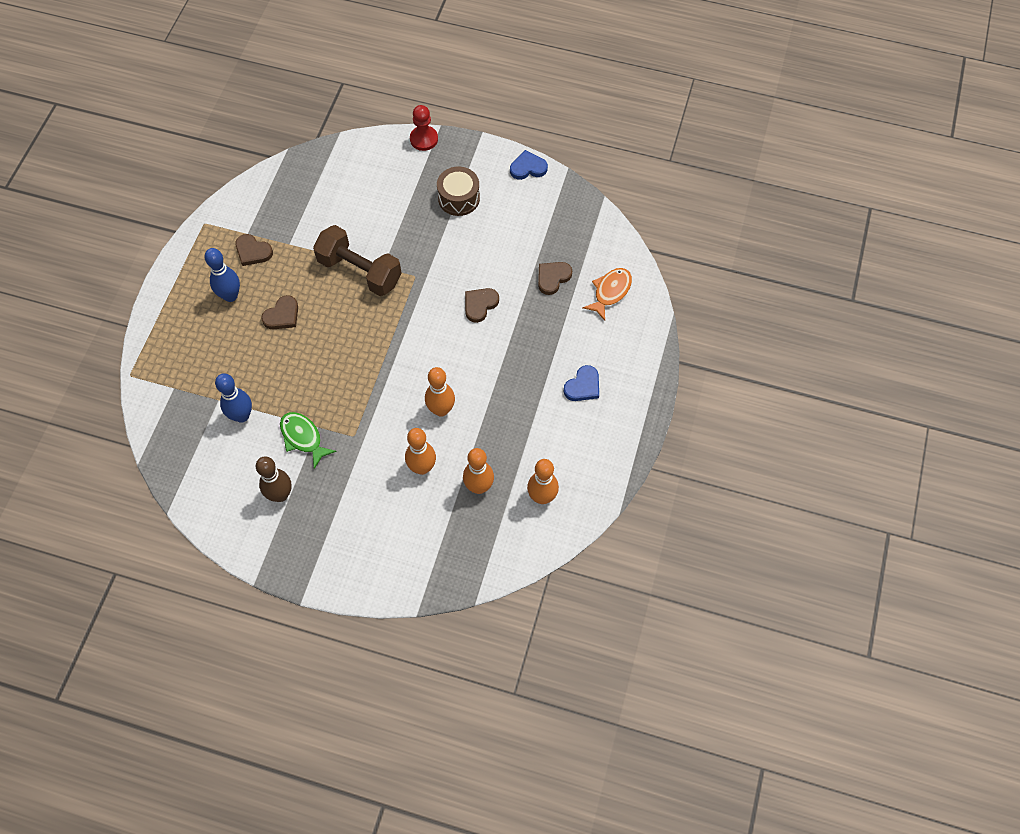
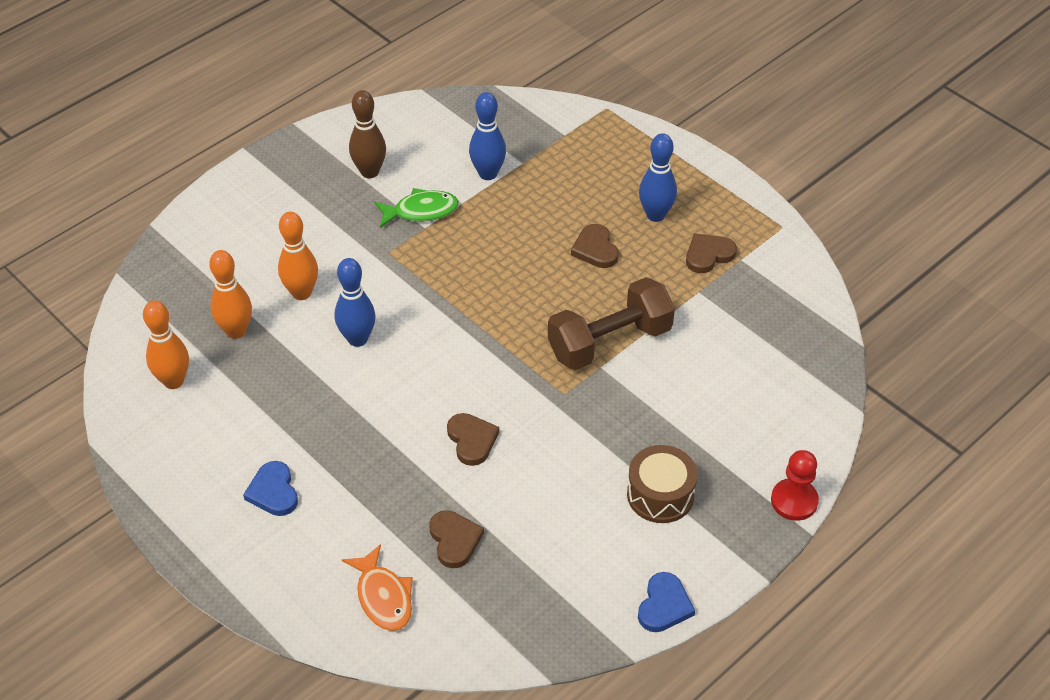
camera: 120 degrees right, 15 degrees down
orange bowling pin [425,367,455,417] -> blue bowling pin [335,258,376,347]

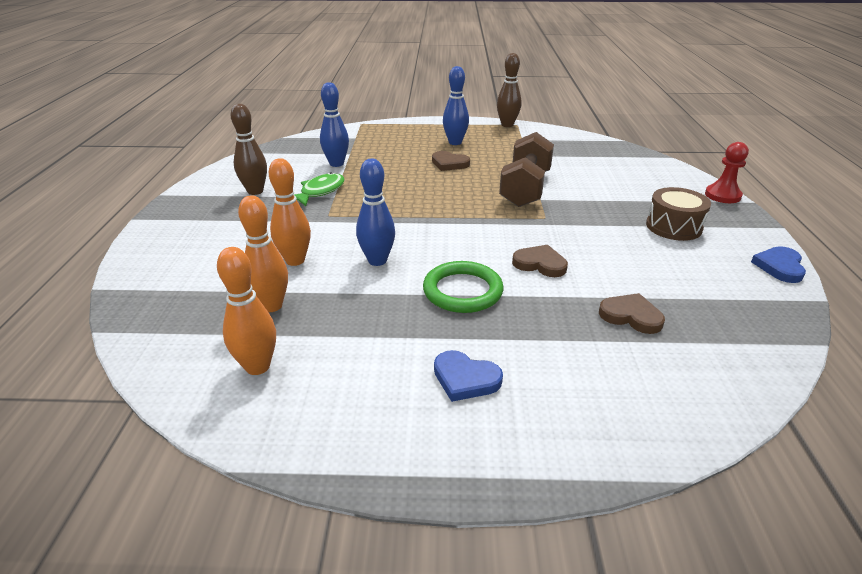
camera: 45 degrees left, 15 degrees down
orange fish [342,544,413,631] -> none
blue heart [638,572,695,632] -> blue heart turned 135 degrees counterclockwise [751,246,806,283]
brown heart [686,233,737,273] -> none
none -> green ring [423,261,503,313]
none -> brown bowling pin [497,53,522,127]

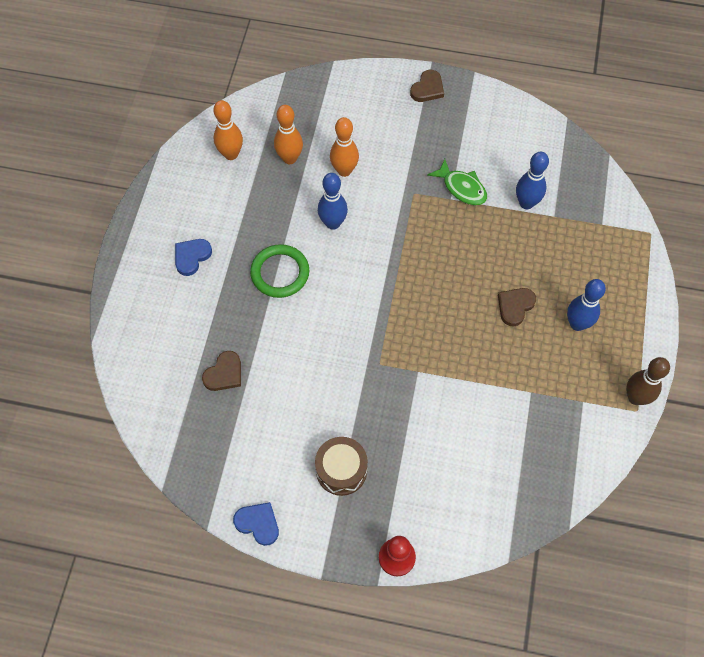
camera: 100 degrees right, 30 degrees up
brown bowling pin [231,104,267,195] -> none
brown dumbbell [499,132,554,207] -> none
brown heart [512,245,568,277] -> brown heart moved to [410,70,444,102]

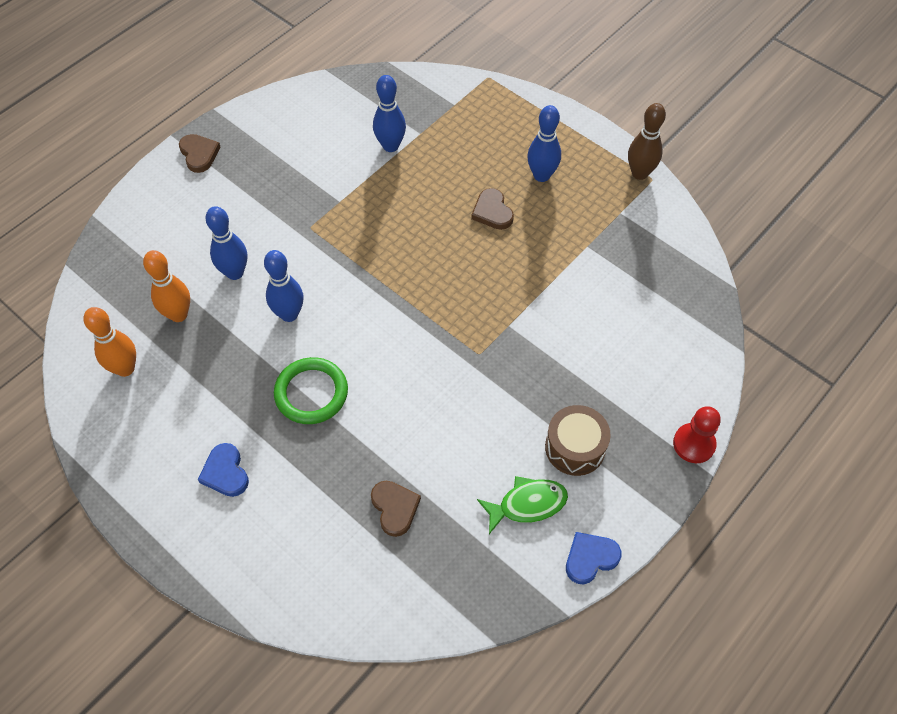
camera: 60 degrees left, 5 degrees down
orange bowling pin [330,117,359,177] -> blue bowling pin [205,206,247,280]
green fish [427,159,487,205] -> green fish moved to [477,476,568,534]

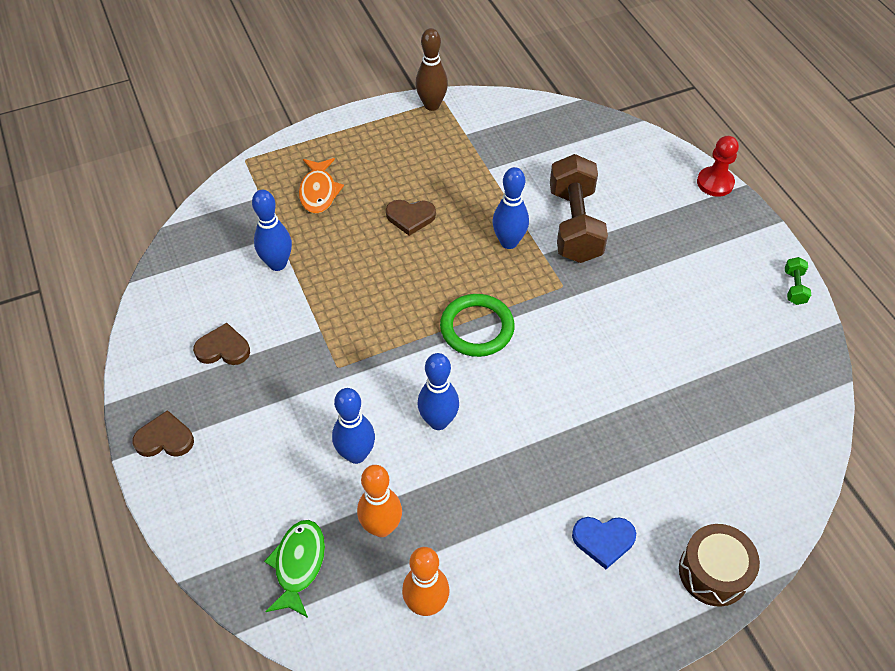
camera: 65 degrees left, 5 degrees down
green ring [274,357,348,424] -> green ring moved to [440,294,515,357]
brown heart [371,481,421,537] -> brown heart moved to [193,323,250,365]
green fish [477,476,568,534] -> green fish moved to [264,520,325,618]
blue bowling pin [527,105,561,182] -> blue bowling pin moved to [493,167,529,249]
brown drum [545,405,611,476] -> brown drum moved to [679,524,760,607]
blue heart [566,532,622,584] -> green dumbbell [785,257,811,305]
none -> orange fish [299,158,344,214]
none -> brown dumbbell [550,154,608,263]

